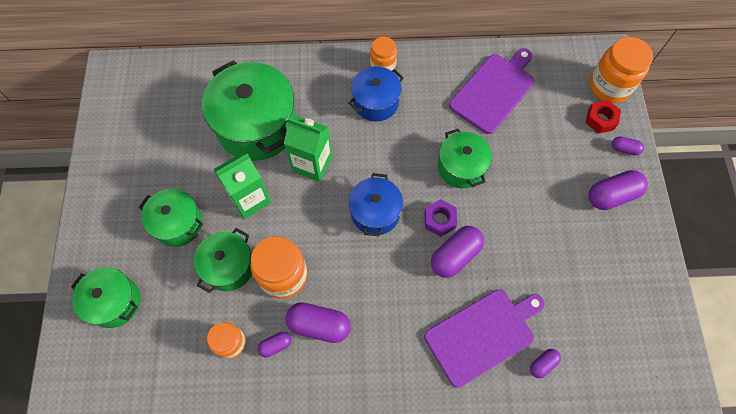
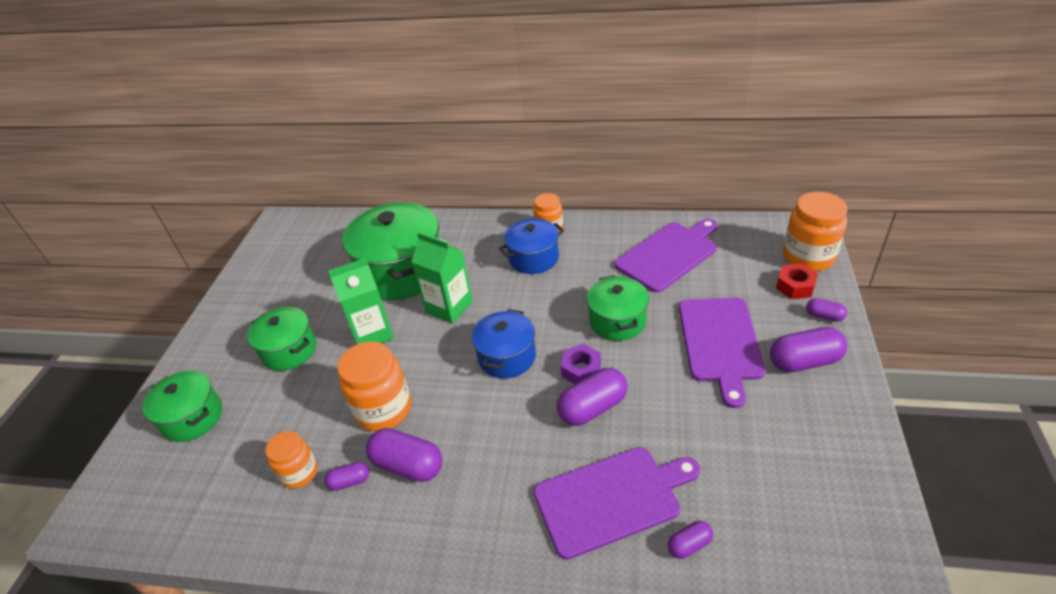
camera: 15 degrees right, 25 degrees down
green pot [194,228,252,293] -> none
none -> purple cutting board [679,298,765,408]

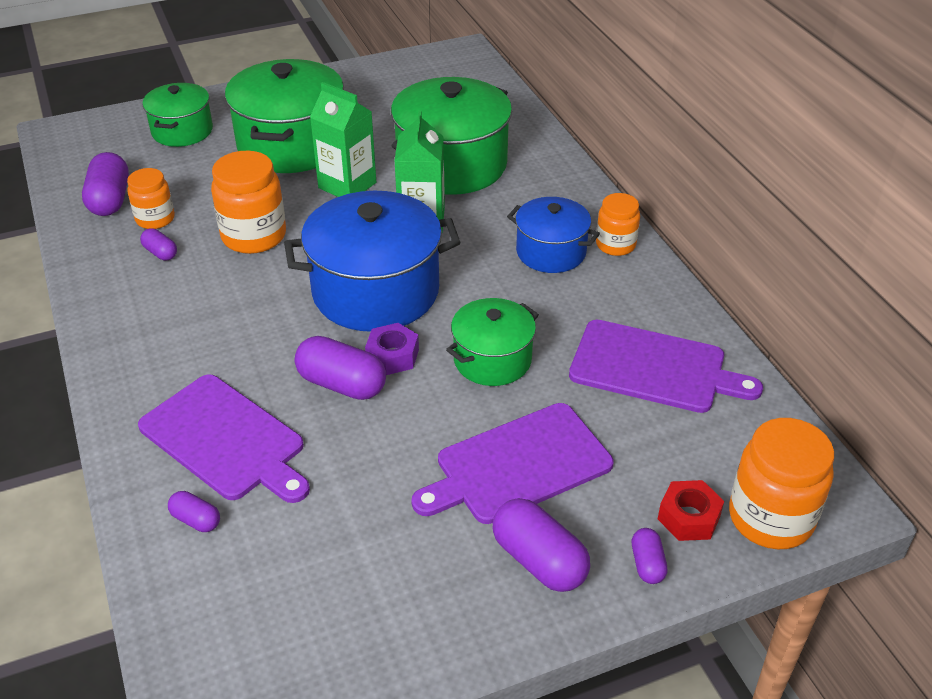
camera: 55 degrees right, 0 degrees up
green pot [247,307,316,371] -> green pot [225,59,344,173], size x1.74
purple capsule [366,428,442,482] -> purple capsule moved to [82,152,129,216]
blue pot [472,309,536,379] -> blue pot [284,191,461,332], size x1.74

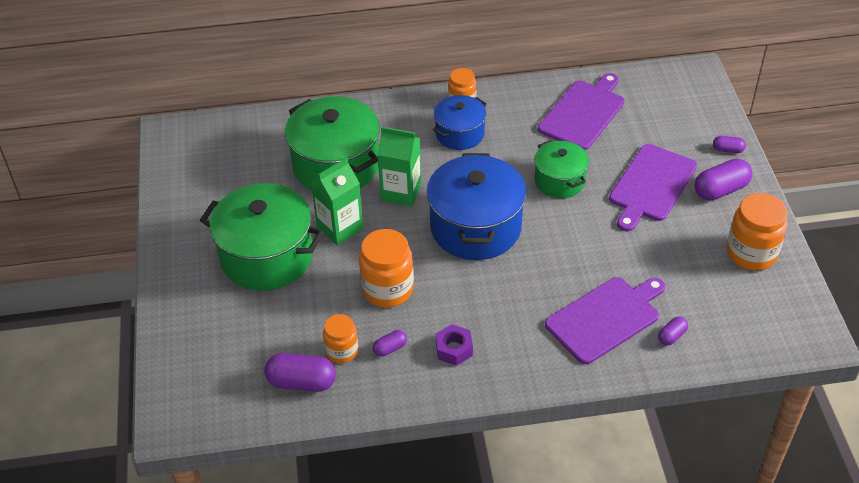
camera: 75 degrees left, 5 degrees up
green pot [142,83,213,147] -> none
purple capsule [295,336,386,400] -> none
purple nut [365,323,419,375] -> purple nut moved to [436,324,473,366]
purple cutting board [411,403,614,524] -> purple cutting board turned 45 degrees clockwise [609,144,697,231]
red nut [658,480,724,541] -> none
orange jar [729,418,834,549] -> orange jar moved to [727,193,787,271]

